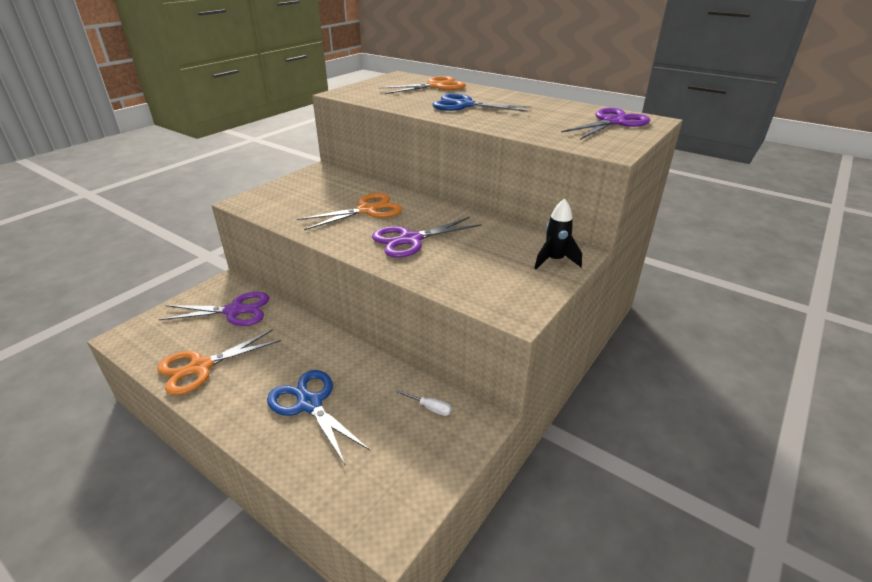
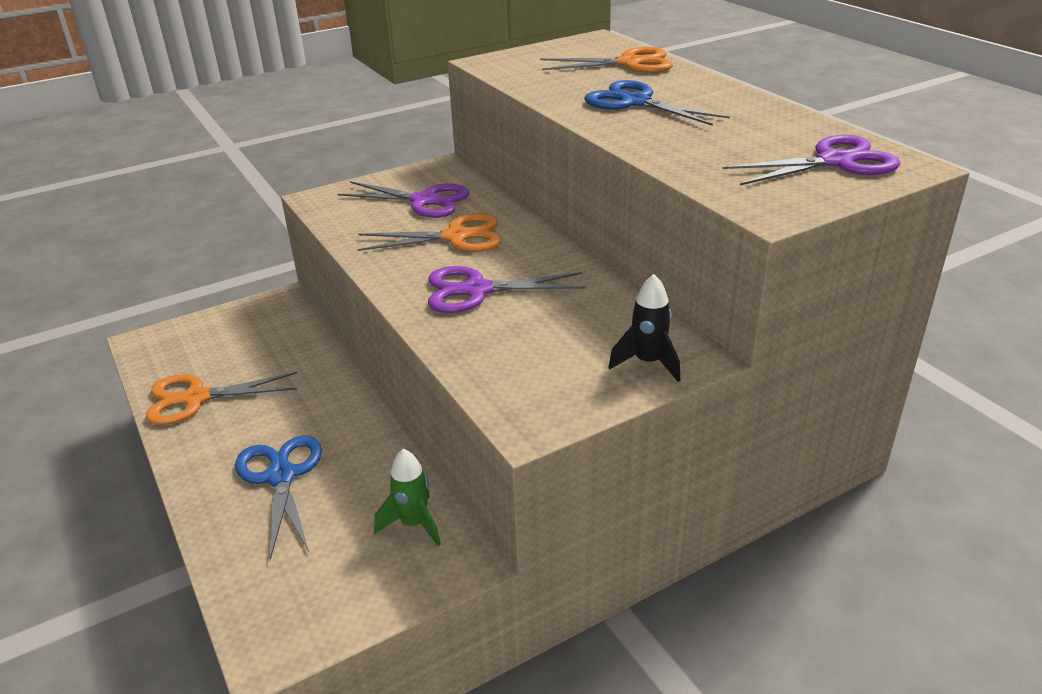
camera: 25 degrees right, 0 degrees up
purple scissors [159,292,269,326] -> purple scissors moved to [338,181,470,218]
white screwdriver [396,390,452,416] -> green rocket [374,449,441,546]

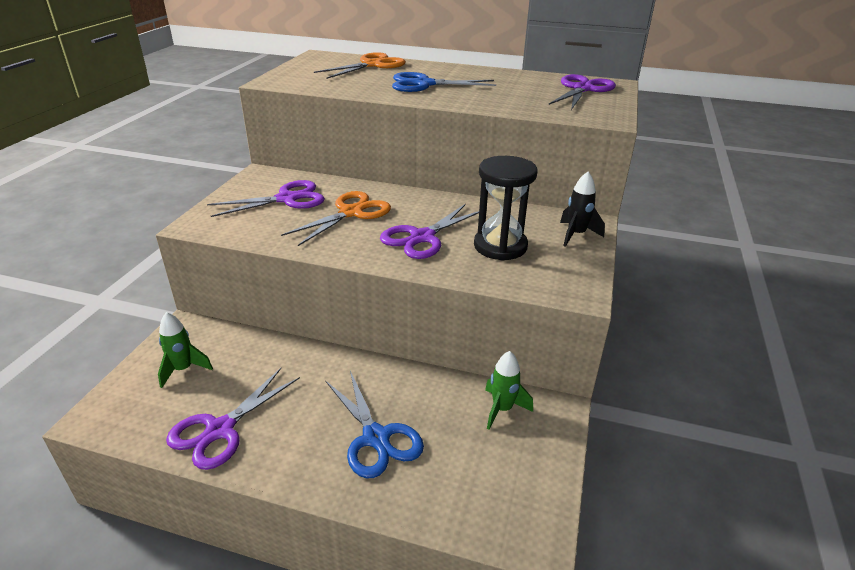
camera: 45 degrees left, 0 degrees up
orange scissors [145,372,297,425] -> purple scissors [166,368,300,470]
blue scissors [235,435,322,560] -> blue scissors turned 150 degrees counterclockwise [325,371,424,479]
none -> green rocket [158,312,213,388]
none -> black hourglass [474,156,538,261]

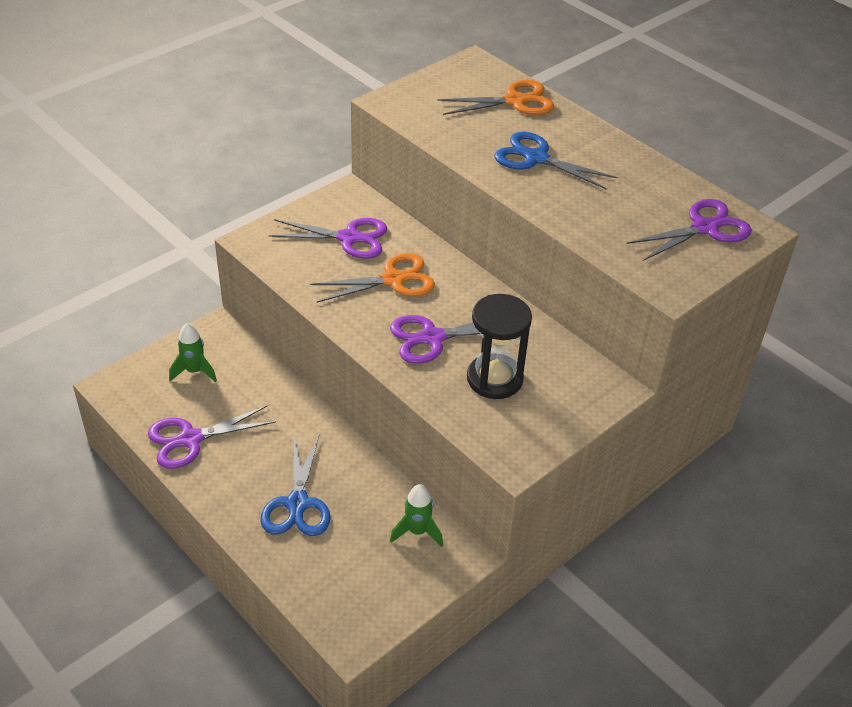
camera: 30 degrees right, 10 degrees up
black rocket [560,172,605,247] -> none

